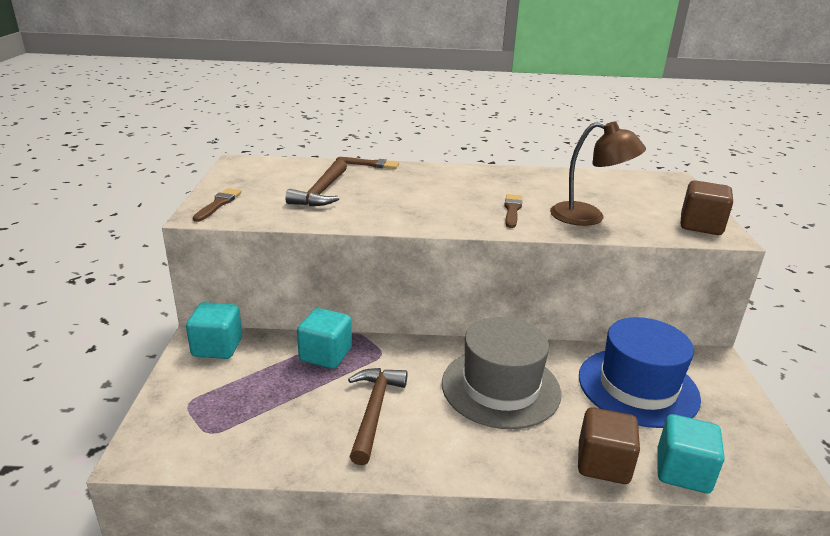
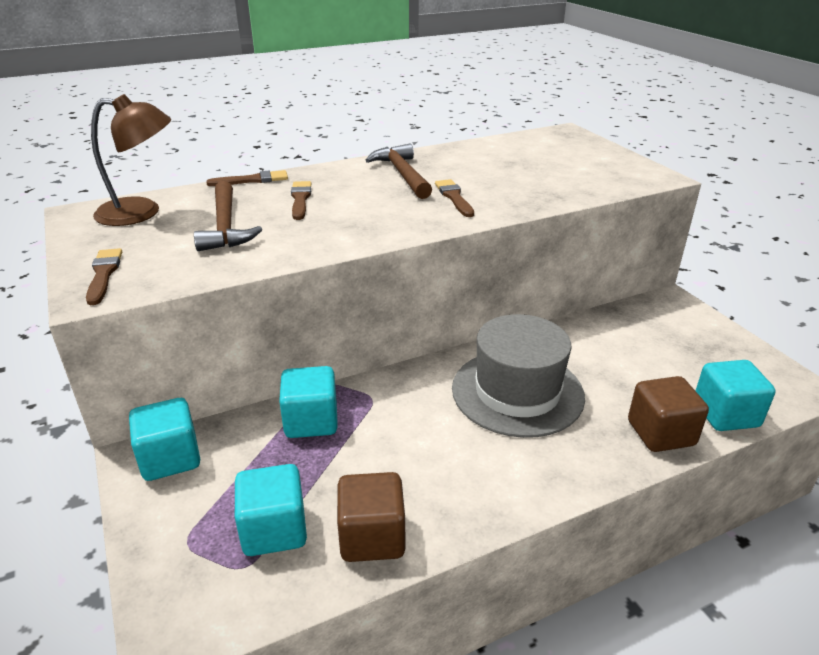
camera: 25 degrees left, 5 degrees up
brown hammer [348,368,408,465] -> brown hammer moved to [365,143,432,199]
brown lamp [550,121,646,226] -> brown lamp moved to [91,94,171,226]
blue hat [579,317,701,428] -> none
brown cube [681,180,733,235] -> brown cube moved to [337,472,405,562]
none -> turquoise cube [235,464,307,556]
none -> brown brush [291,181,311,220]

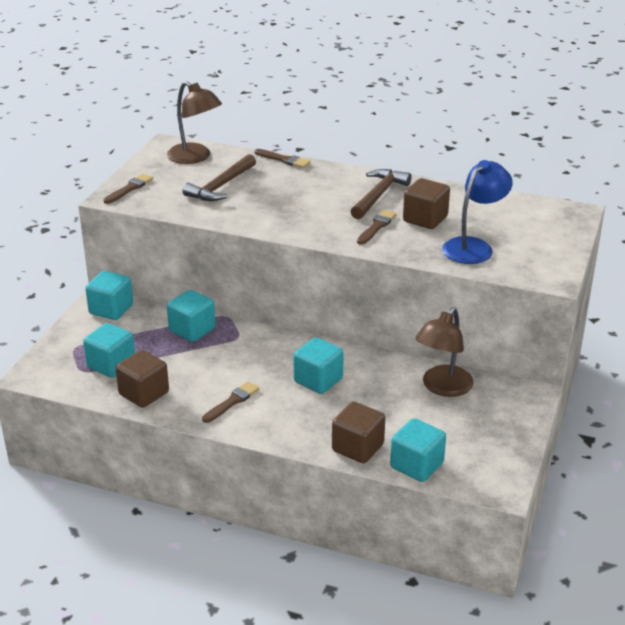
camera: 45 degrees right, 0 degrees up
brown brush [291,181,311,220] -> brown brush moved to [202,381,260,423]
grey hat [452,314,585,438] -> turquoise cube [294,337,344,394]
none -> brown cube [403,178,450,229]
none -> brown lamp [415,307,474,397]
none -> blue lamp [442,160,513,264]

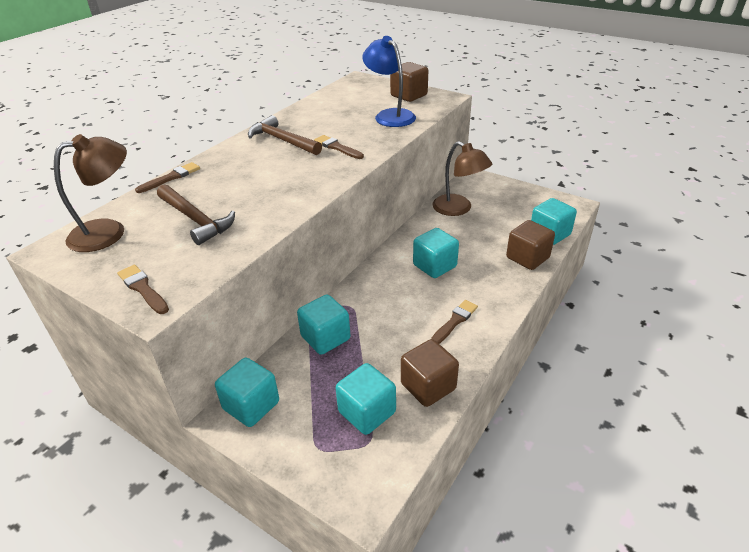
camera: 75 degrees left, 5 degrees up
brown brush [202,381,260,423] -> brown brush turned 75 degrees clockwise [431,300,478,344]
brown cube [403,178,450,229] -> brown cube moved to [390,62,428,102]

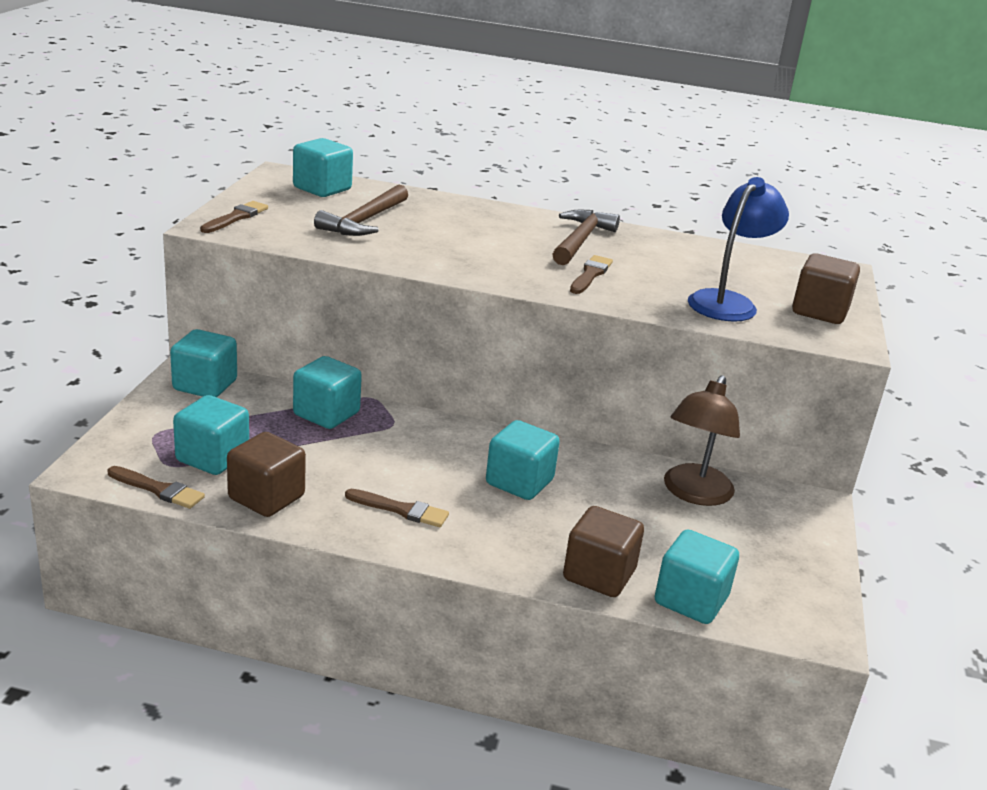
camera: 65 degrees right, 10 degrees down
brown lamp [54,134,127,252] -> turquoise cube [293,138,353,197]
brown brush [135,162,200,193] -> brown brush moved to [108,466,205,509]

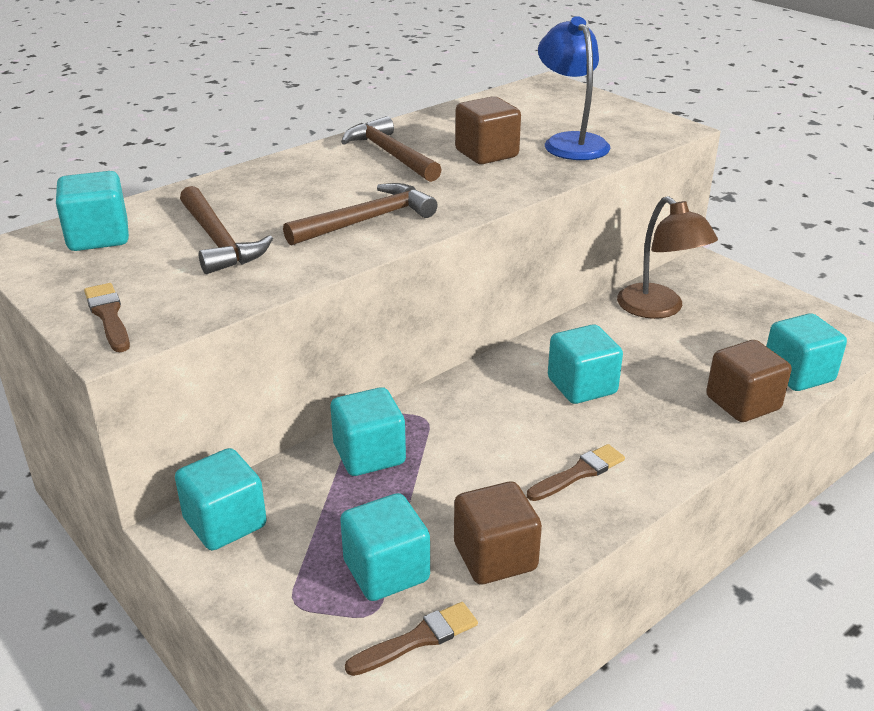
camera: 50 degrees left, 5 degrees up
brown brush [570,255,613,294] -> none
brown cube [792,253,860,324] -> brown cube moved to [455,96,521,164]
none -> brown hammer [283,183,438,246]

